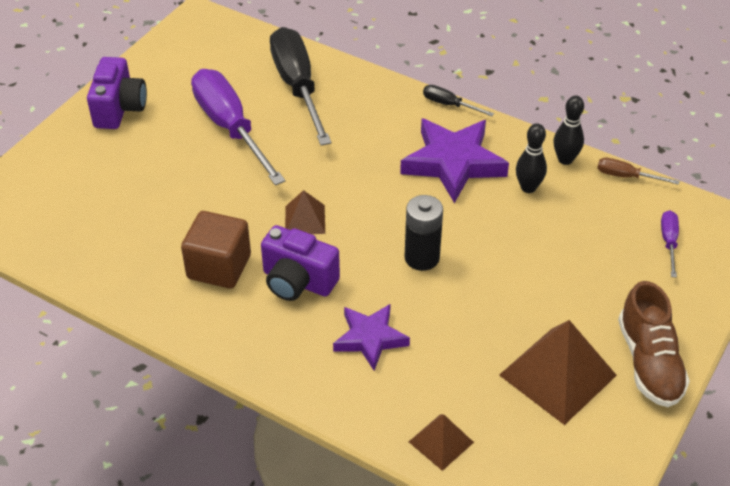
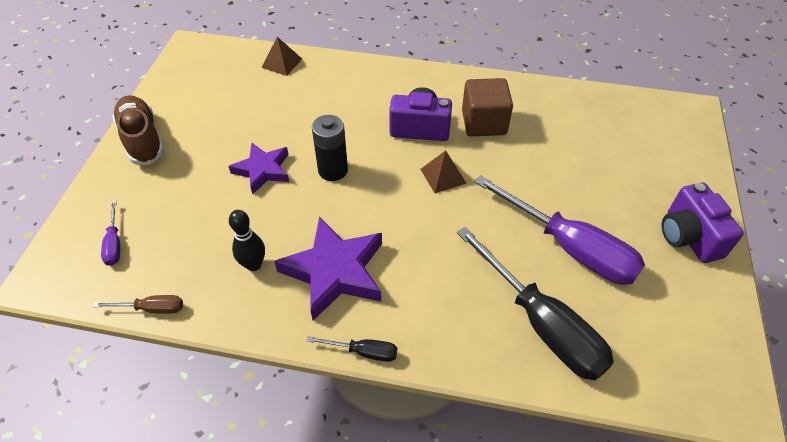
camera: 160 degrees right, 5 degrees up
purple star [333,304,410,371] -> purple star moved to [228,142,289,194]
brown pyramid [499,320,617,425] -> none
black bowling pin [553,95,584,165] -> none

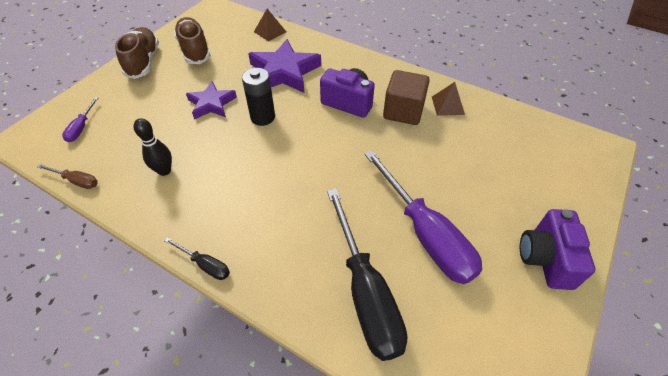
camera: 20 degrees right, 0 degrees up
purple star [274,216,382,320] -> purple star moved to [248,39,321,93]
brown pyramid [420,150,466,193] -> brown pyramid moved to [432,82,465,116]
none -> brown shoe [174,17,211,64]

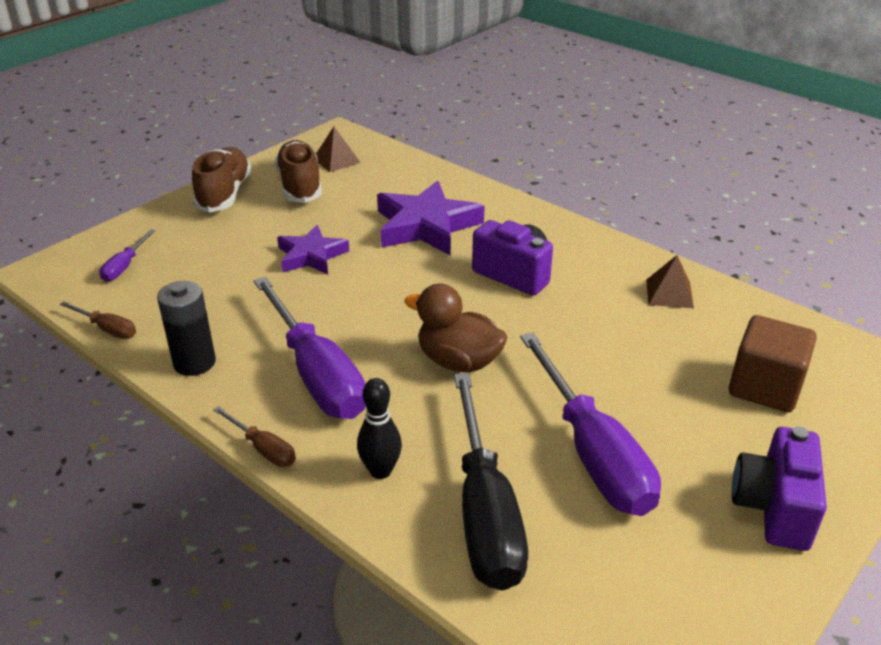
camera: 10 degrees right, 15 degrees down
black bowling pin [133,118,172,176] -> black bowling pin moved to [357,378,402,479]
black screwdriver [164,237,230,280] -> brown screwdriver [213,406,296,467]
black battery [242,68,275,126] -> black battery moved to [157,281,216,376]
brown pyramid [254,9,286,42] -> brown pyramid moved to [316,127,361,172]
brown cube [383,70,430,125] -> brown cube moved to [729,315,817,412]
none -> purple screwdriver [254,277,366,419]
none -> brown duck [404,284,508,373]

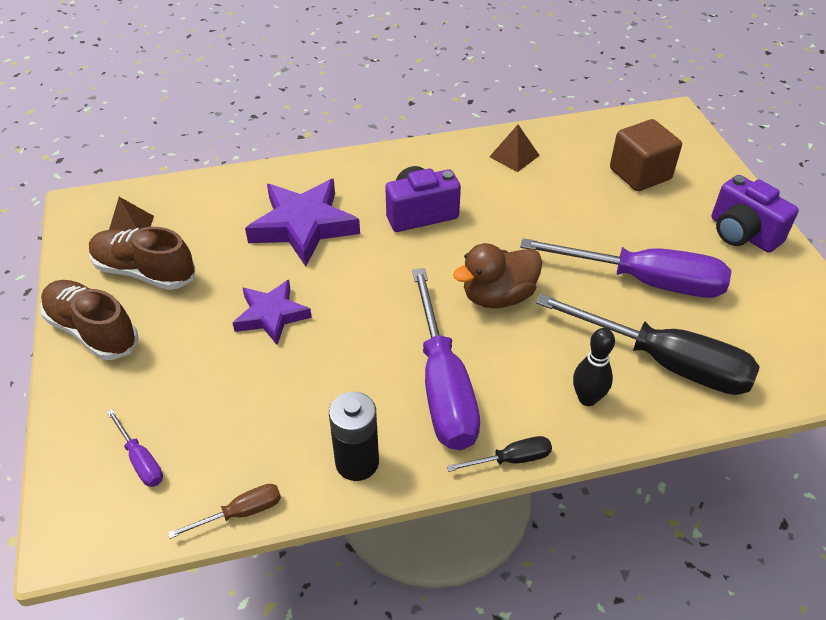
camera: 55 degrees left, 10 degrees up
brown screwdriver [213,406,296,467] -> black screwdriver [447,436,552,472]
purple screwdriver [254,277,366,419] -> purple screwdriver turned 75 degrees clockwise [412,268,480,450]

